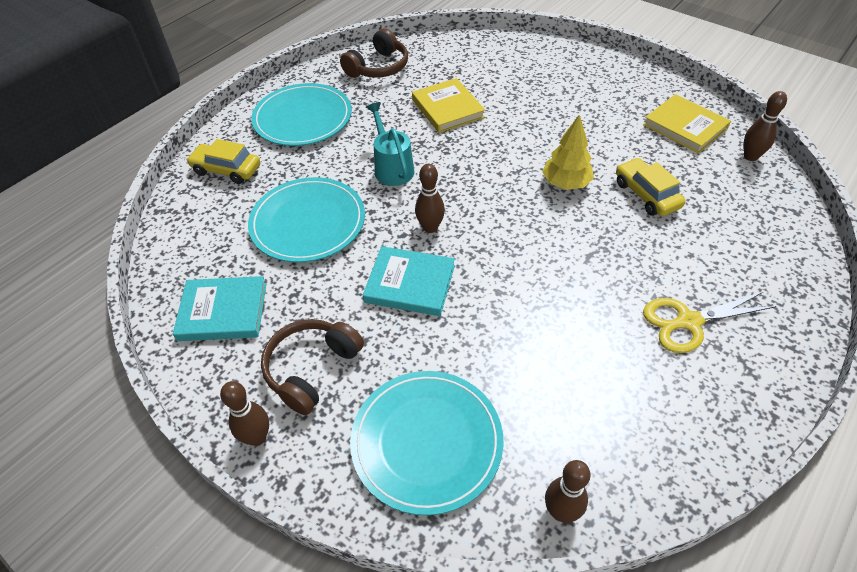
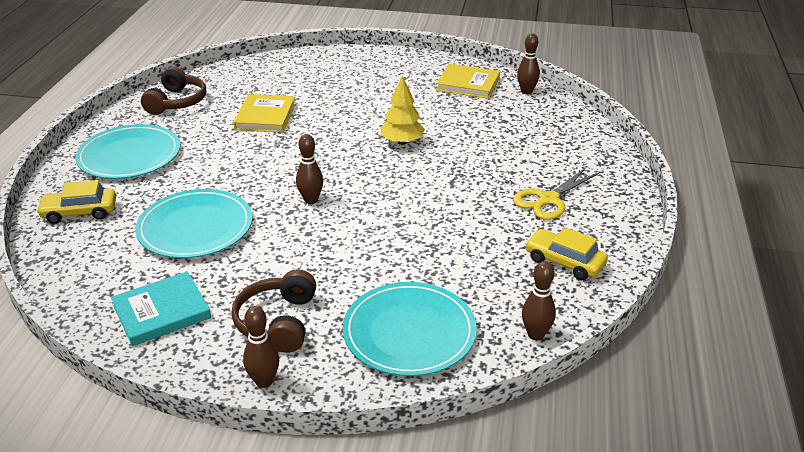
camera: 30 degrees left, 15 degrees down
turquoise book [363,246,455,316] -> none
turquoise watering can [366,102,414,186] -> none
yellow book [412,78,485,133] -> yellow book turned 60 degrees clockwise [233,94,295,133]
yellow car [616,158,686,216] -> yellow car moved to [525,227,608,280]

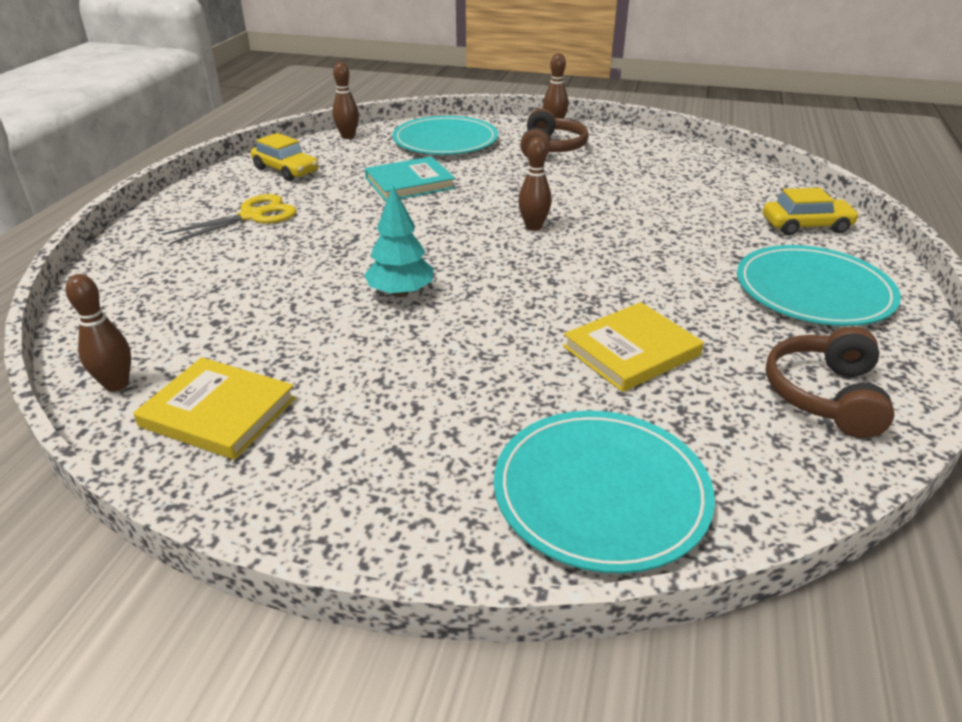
camera: 175 degrees left, 0 degrees up
turquoise book [111,272,211,346] -> turquoise book moved to [365,156,455,202]
turquoise plate [135,189,253,258] -> turquoise plate moved to [494,411,715,573]
yellow book [233,94,295,133] -> yellow book turned 45 degrees clockwise [563,302,704,392]
yellow tree [381,75,425,145] -> turquoise tree [364,186,434,297]

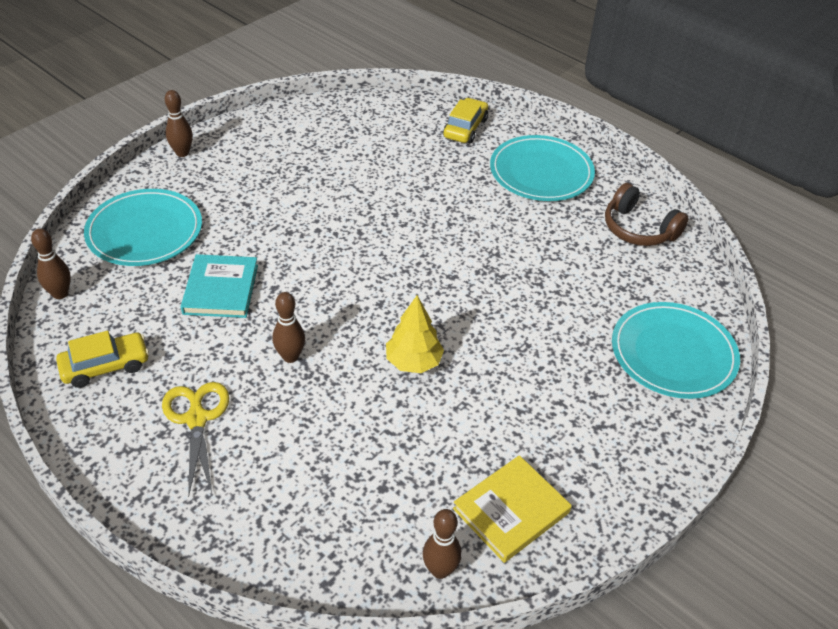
camera: 65 degrees left, 10 degrees up
turquoise tree [364,186,434,297] -> yellow tree [386,295,444,373]
brown bowling pin [518,137,552,231] -> brown bowling pin moved to [273,292,305,363]
brown headphones [520,108,589,158] -> none
yellow book [563,302,704,392] -> none

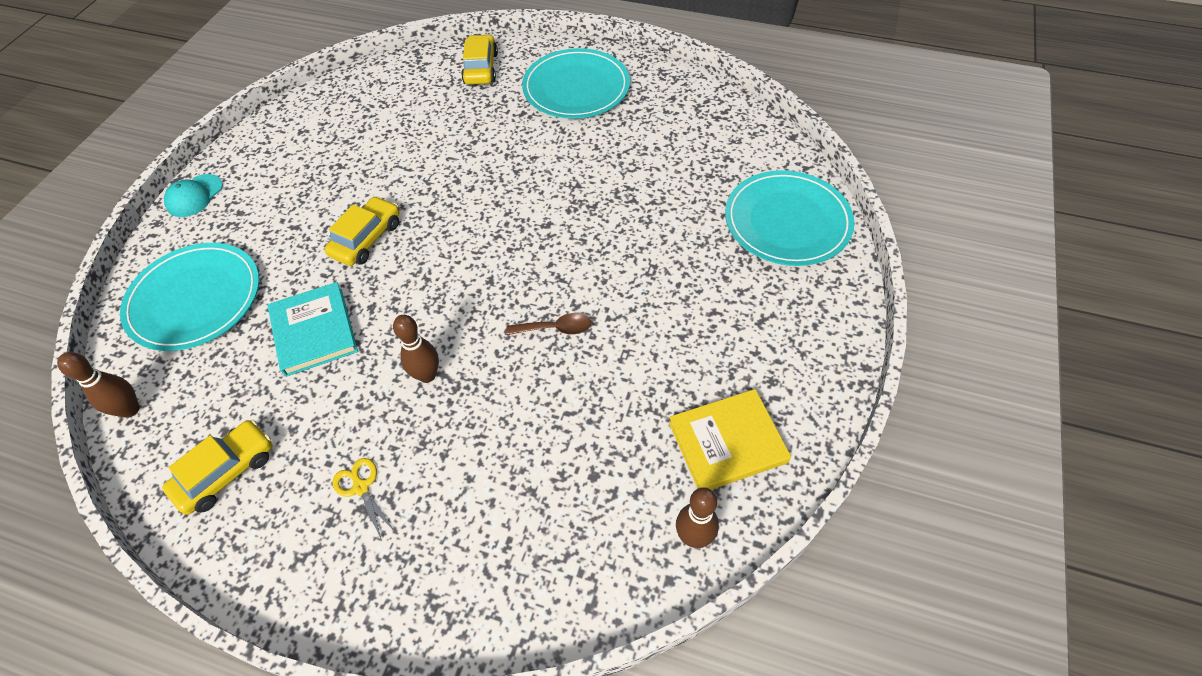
camera: 20 degrees left, 10 degrees up
yellow scissors [162,382,229,497] -> yellow scissors [333,458,394,541], size x0.58
brown bowling pin [165,90,193,157] -> turquoise cap [164,174,223,217]
yellow tree [386,295,444,373] -> brown spoon [506,313,591,335]
yellow book [453,455,572,563] -> yellow book turned 45 degrees clockwise [669,389,791,490]
brown headphones [605,183,689,246] -> none
none -> yellow car [324,196,399,266]

